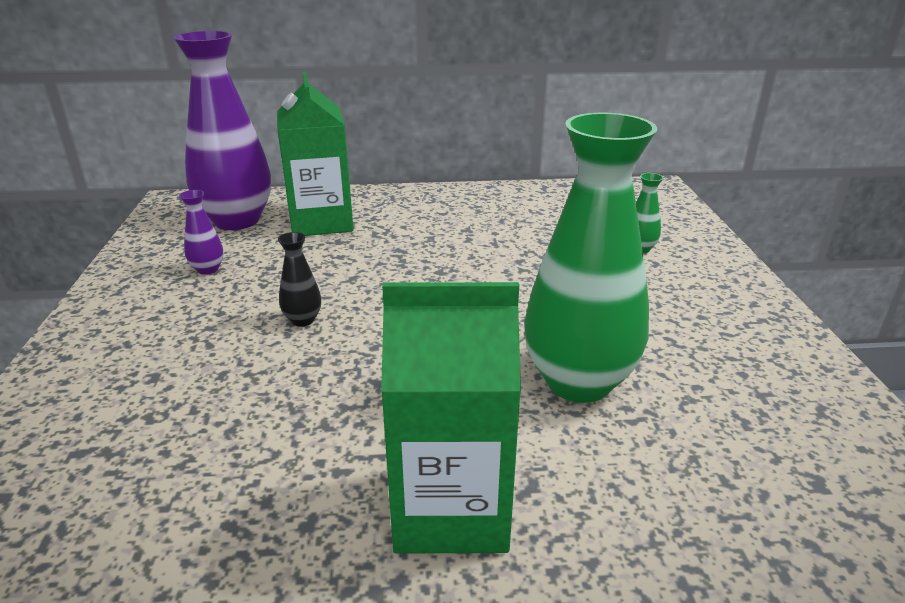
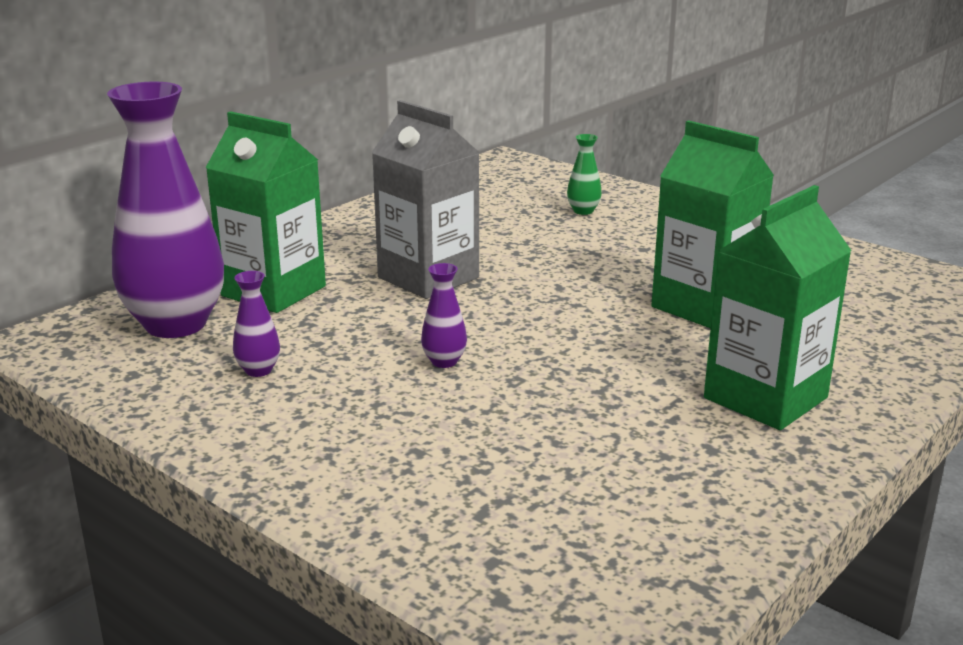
camera: 45 degrees left, 5 degrees down
black vase [278,232,321,327] -> purple vase [421,263,467,368]
green vase [524,113,657,403] -> green carton [652,120,774,328]
none -> grey carton [372,100,480,299]

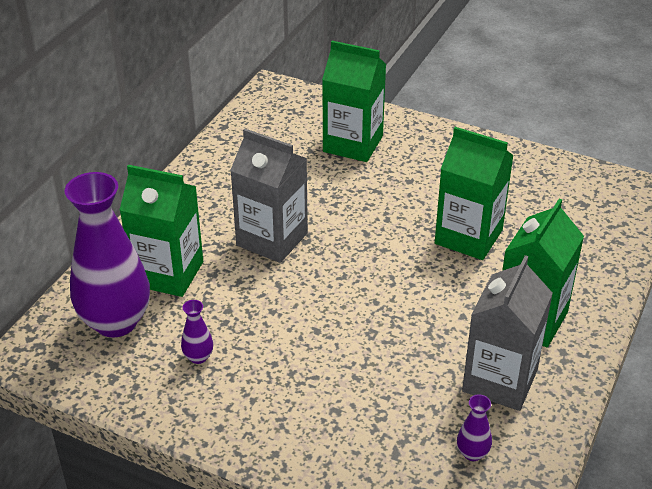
camera: 15 degrees left, 15 degrees up
purple vase [421,263,467,368] -> purple vase moved to [457,394,492,461]
green vase [567,134,602,215] -> green carton [322,41,386,162]
none -> grey carton [462,255,553,411]

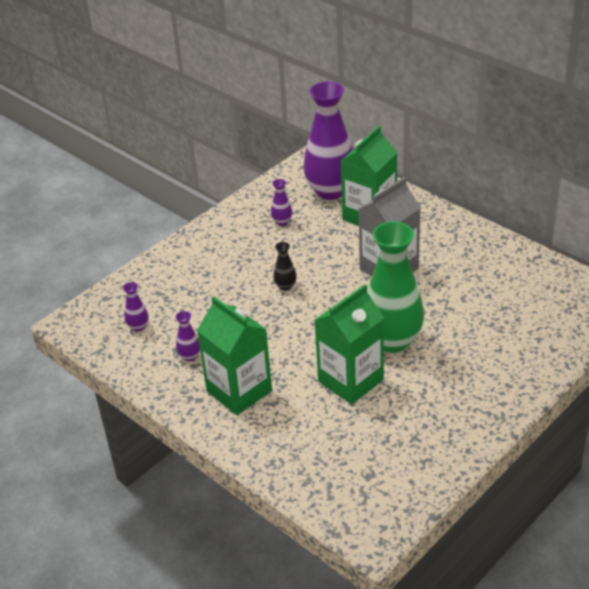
camera: 110 degrees right, 0 degrees up
green carton [322,41,386,162] -> none
grey carton [462,255,553,411] -> purple vase [175,311,200,361]
none -> black vase [273,242,297,291]
none -> green vase [367,222,424,353]

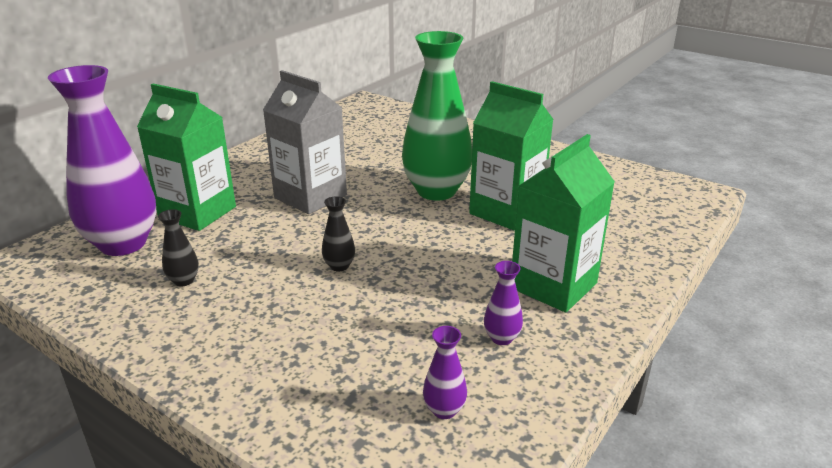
camera: 100 degrees left, 10 degrees down
purple vase [271,179,292,226] -> black vase [158,209,199,286]

